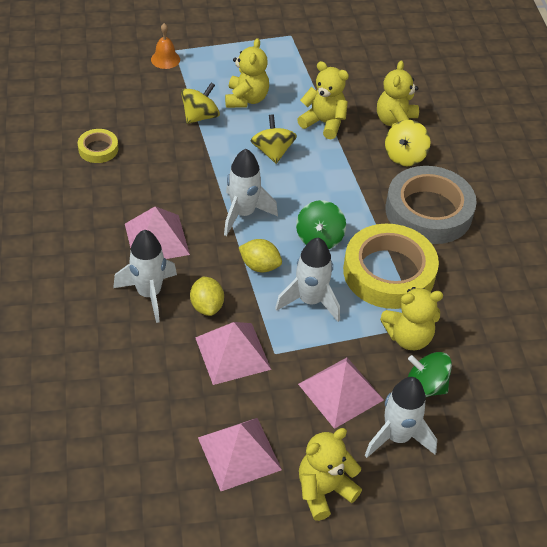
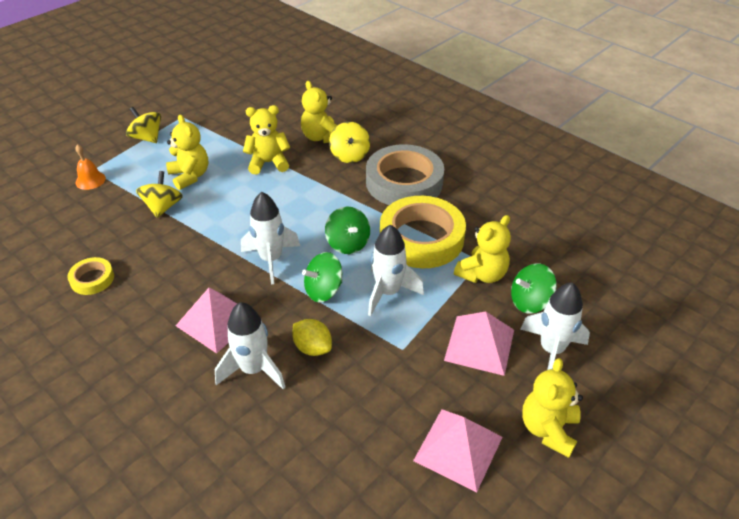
camera: 35 degrees left, 5 degrees down
pink pyramid [195,322,271,385] -> none
yellow lemon [239,239,282,272] -> green spinning top [302,252,342,302]
yellow spinning top [251,114,297,164] -> yellow spinning top moved to [126,107,161,143]

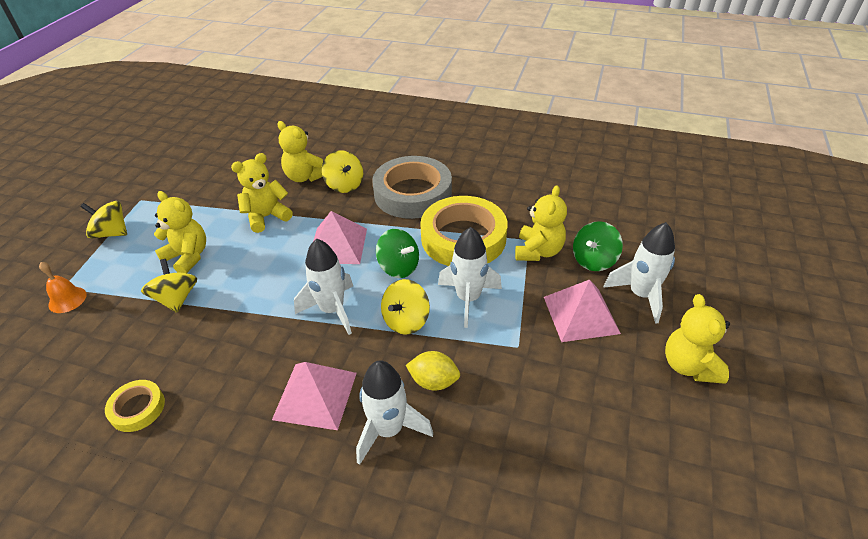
camera: 25 degrees left, 0 degrees up
green spinning top [302,252,342,302] -> yellow spinning top [381,279,430,335]
pink pyramid [413,409,502,492] -> pink pyramid moved to [313,211,367,264]

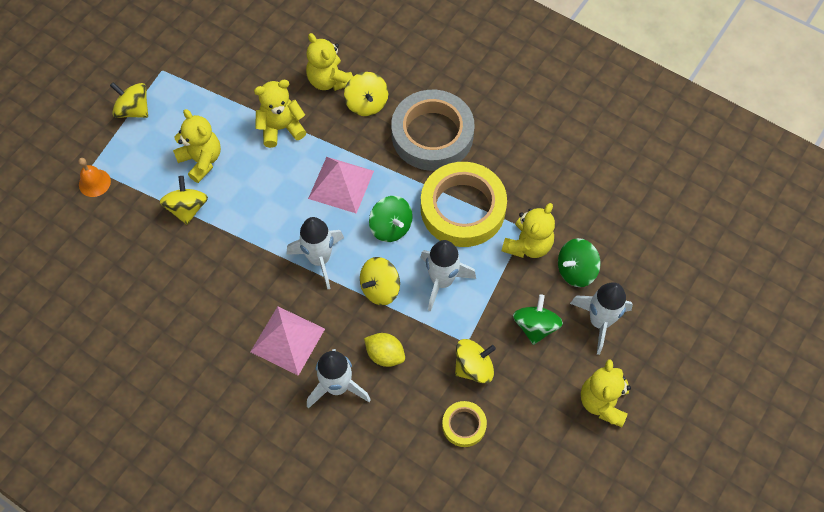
camera: 15 degrees right, 20 degrees up
yellow tape [105,380,165,432] -> yellow tape moved to [442,401,487,447]
pink pyramid [544,279,621,342] -> green spinning top [513,294,563,345]
none -> yellow spinning top [455,339,496,384]

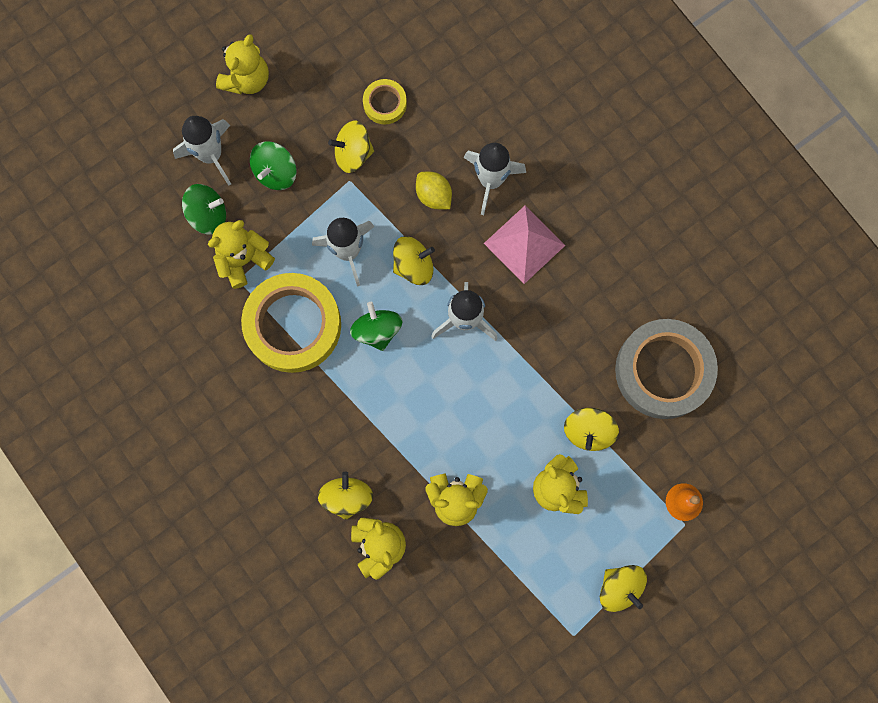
camera: 160 degrees left, 15 degrees up
pink pyramid [308,157,374,214] -> none
grey tape [391,90,475,171] -> grey tape moved to [615,319,718,419]

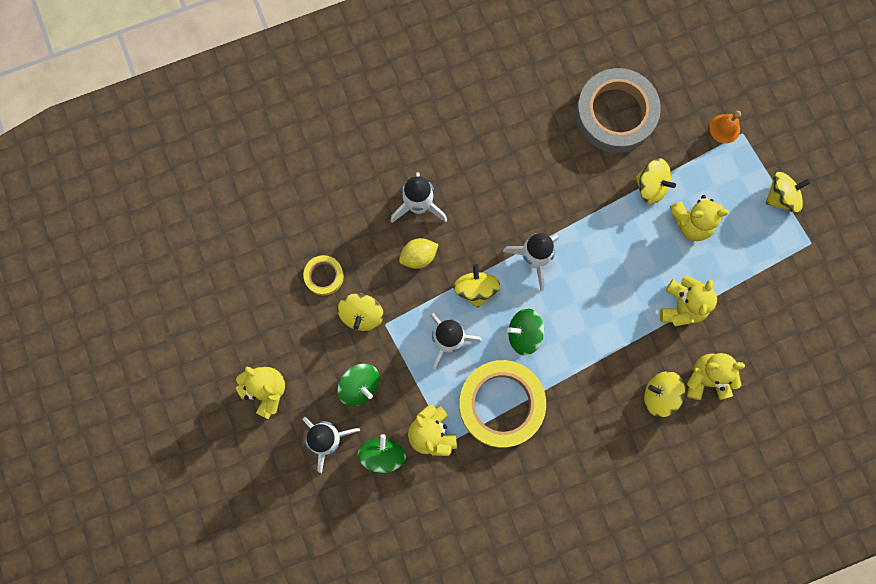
camera: 75 degrees left, 0 degrees up
pink pyramid [484,205,566,284] -> none

